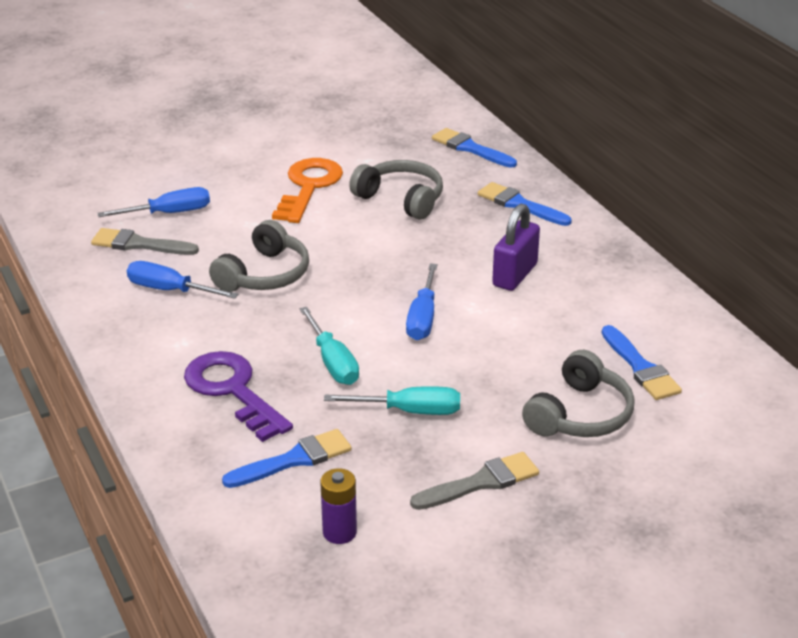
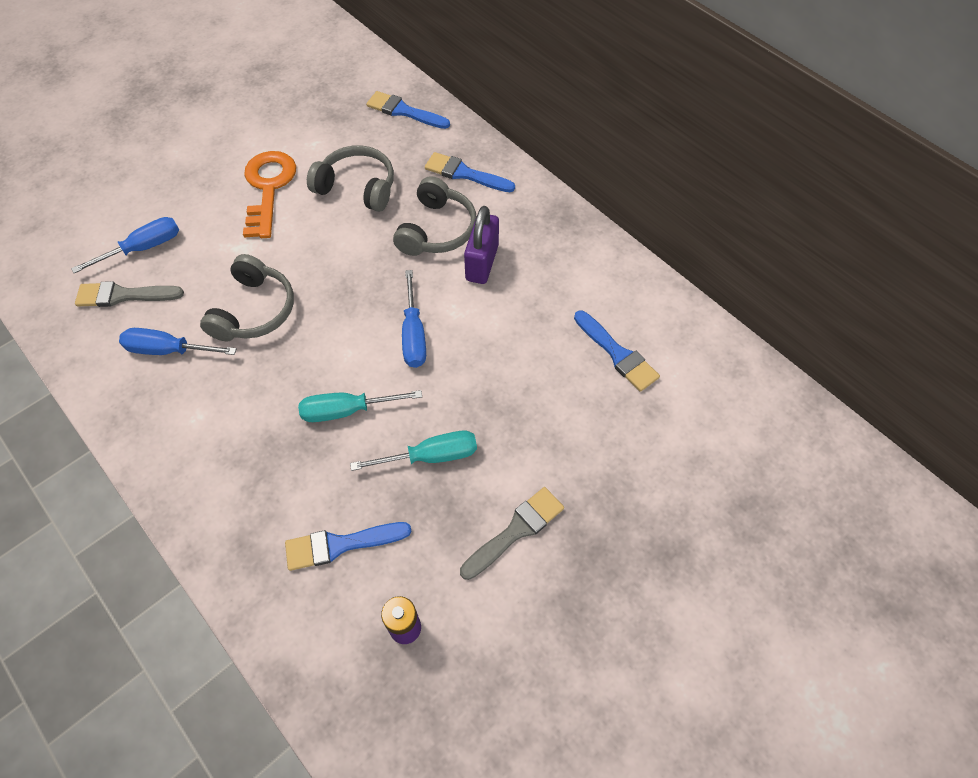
camera: 15 degrees left, 25 degrees up
purple key [184,351,293,442] -> none
blue brush [222,429,352,488] -> blue brush turned 150 degrees counterclockwise [285,522,412,571]
turquoise screwdriver [299,307,359,385] -> turquoise screwdriver turned 120 degrees clockwise [298,390,422,422]
grey headphones [522,350,635,437] -> grey headphones moved to [393,176,476,256]

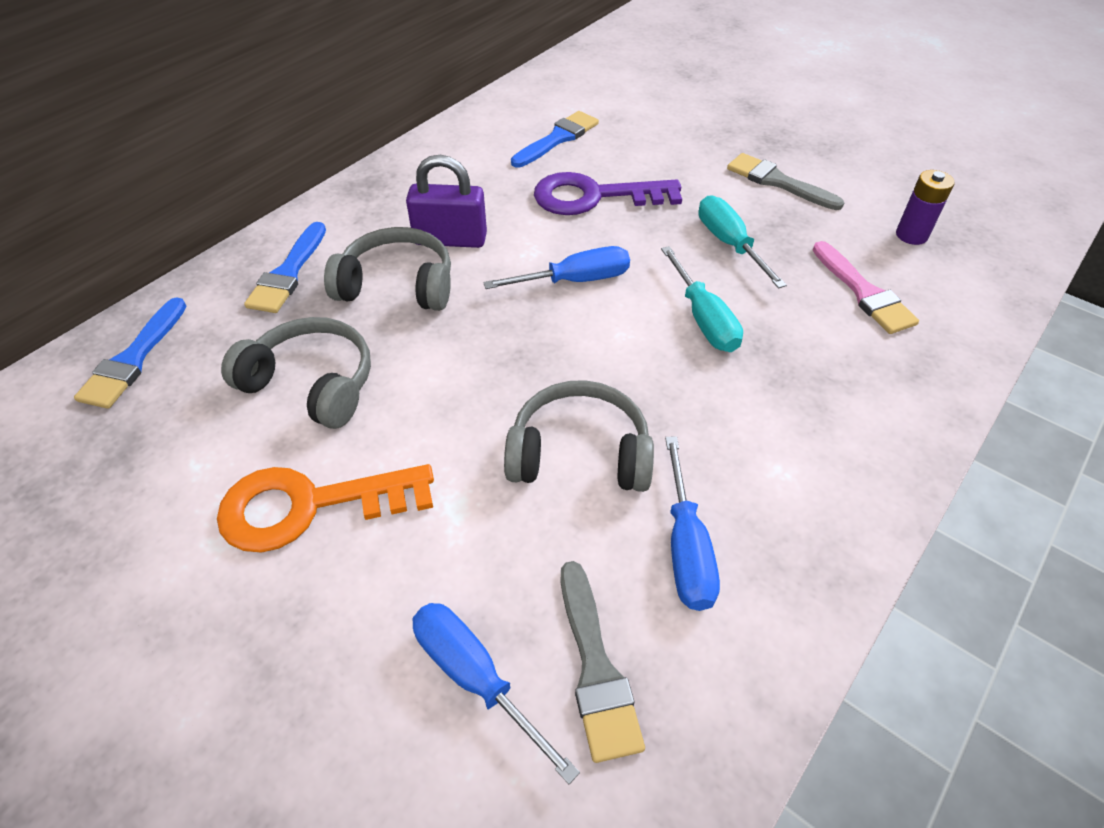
camera: 100 degrees left, 10 degrees down
blue brush [285,522,412,571] -> pink brush [813,241,919,334]
grey headphones [307,145,394,212] -> grey headphones turned 105 degrees clockwise [221,317,371,429]
none -> purple key [534,172,682,215]

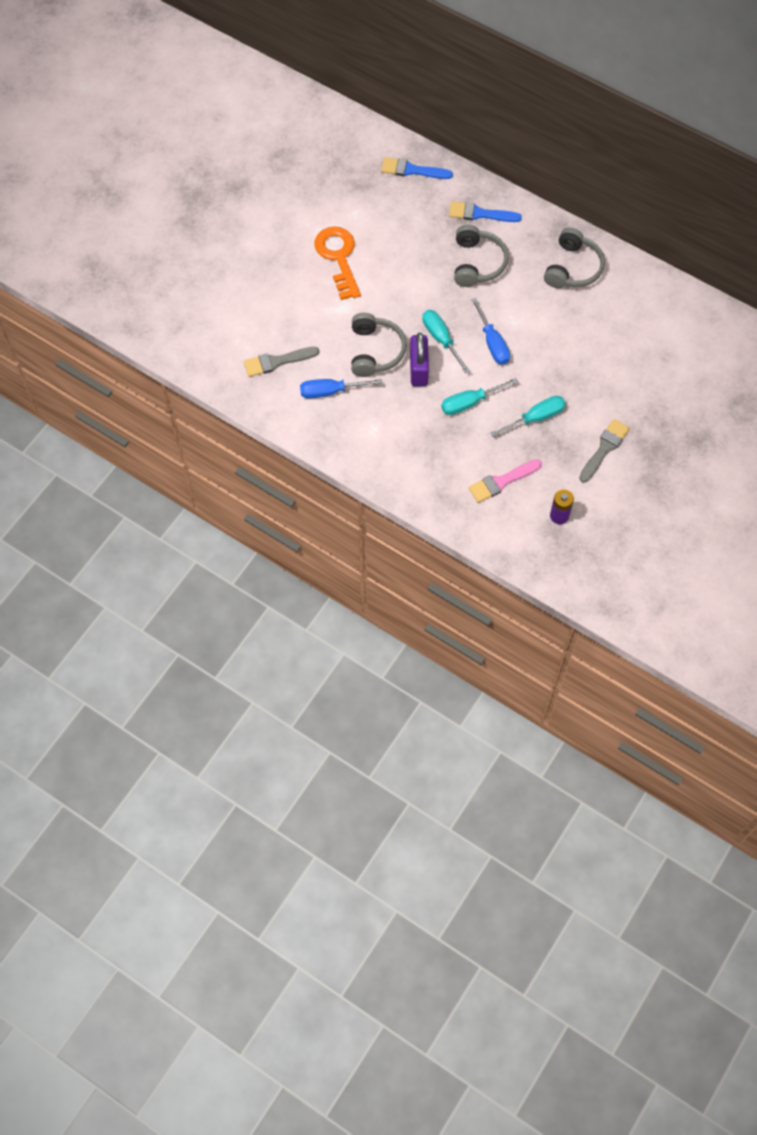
camera: 85 degrees right, 15 degrees up
grey headphones [221,317,371,429] -> grey headphones moved to [544,228,605,288]
purple padlock [406,155,487,248] -> purple padlock moved to [410,333,429,386]
blue screwdriver [412,603,580,784] -> none
blue brush [511,111,599,167] -> none
purple key [534,172,682,215] -> none
none -> turquoise screwdriver [423,310,470,373]

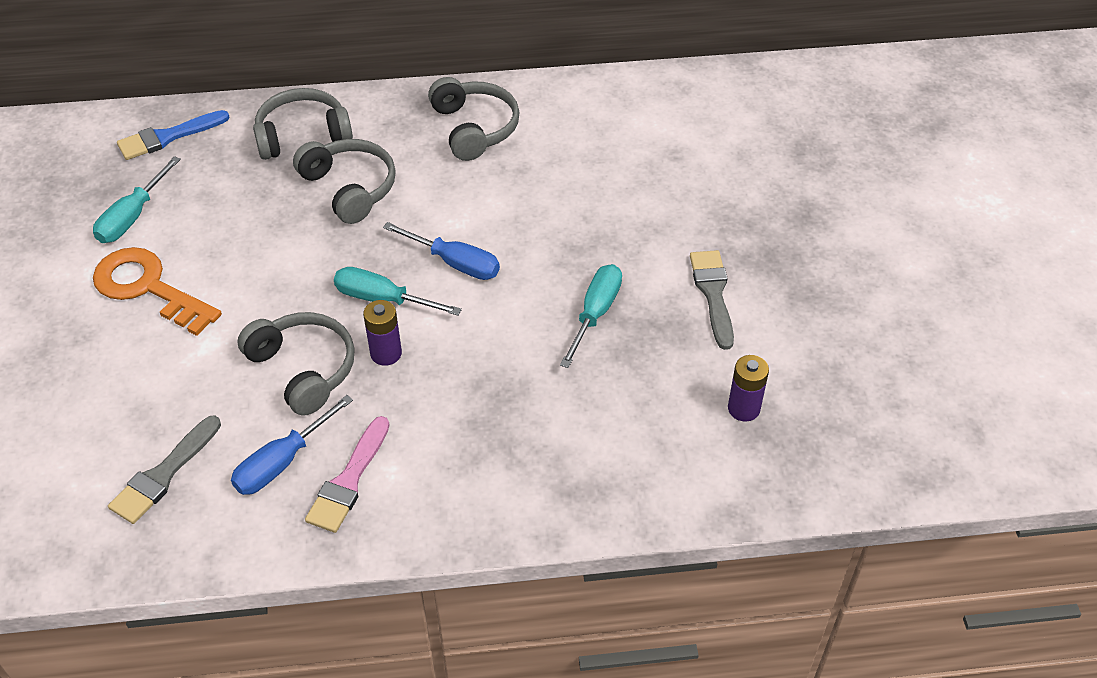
camera: 40 degrees left, 15 degrees down
purple padlock [410,333,429,386] -> purple battery [363,300,402,366]
turquoise screwdriver [441,378,518,415] -> turquoise screwdriver moved to [93,156,181,243]
blue brush [449,201,522,222] -> grey headphones [253,88,353,160]
pink brush [469,459,542,503] -> pink brush moved to [305,416,389,533]

